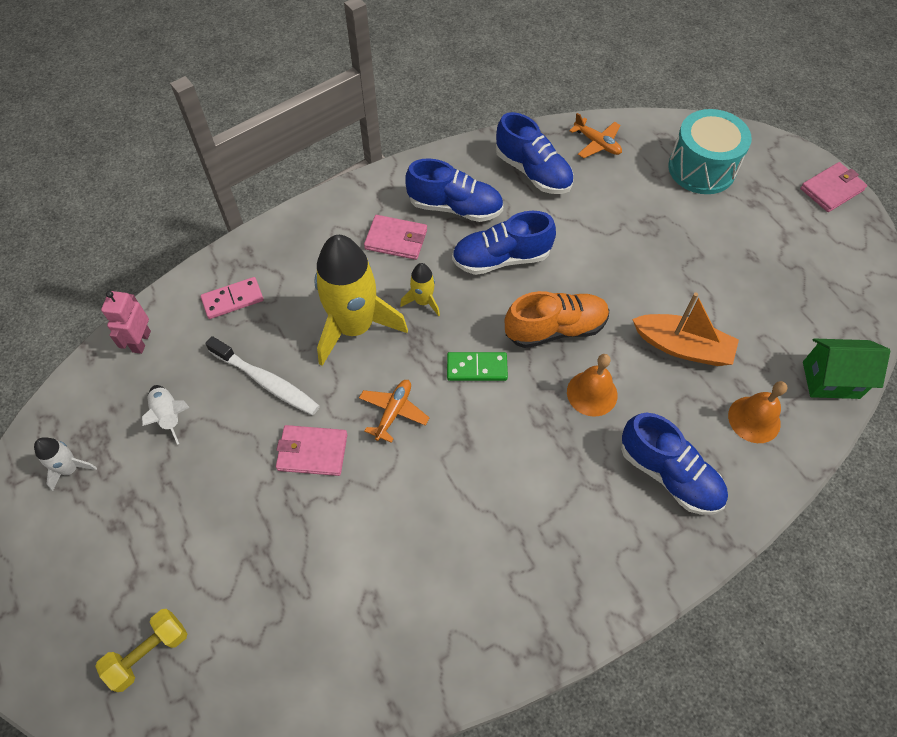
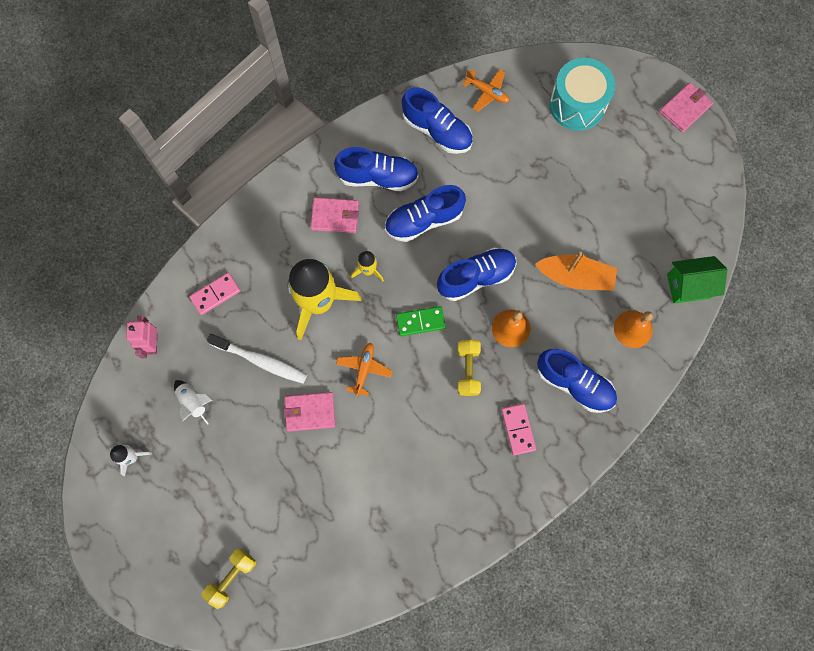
camera: 10 degrees left, 15 degrees up
orange shoe [505,291,609,348] -> blue shoe [437,247,516,301]
none -> yellow dumbbell [457,340,481,396]
none -> pink domino [501,404,536,455]

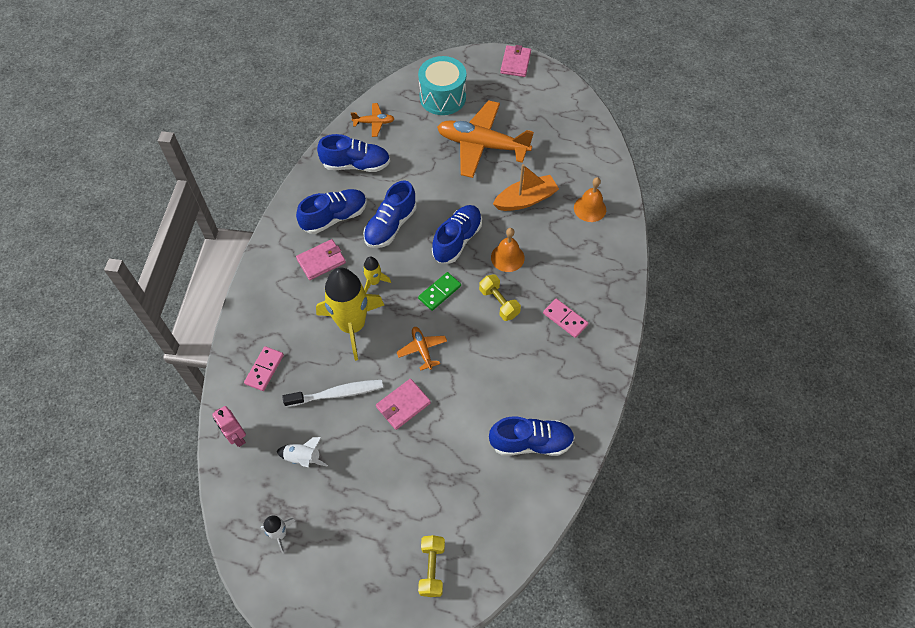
camera: 35 degrees left, 15 degrees down
blue shoe [537,349,617,413] -> blue shoe moved to [489,416,575,456]
green house [667,256,727,304] -> none
none -> orange plane [437,100,534,178]

